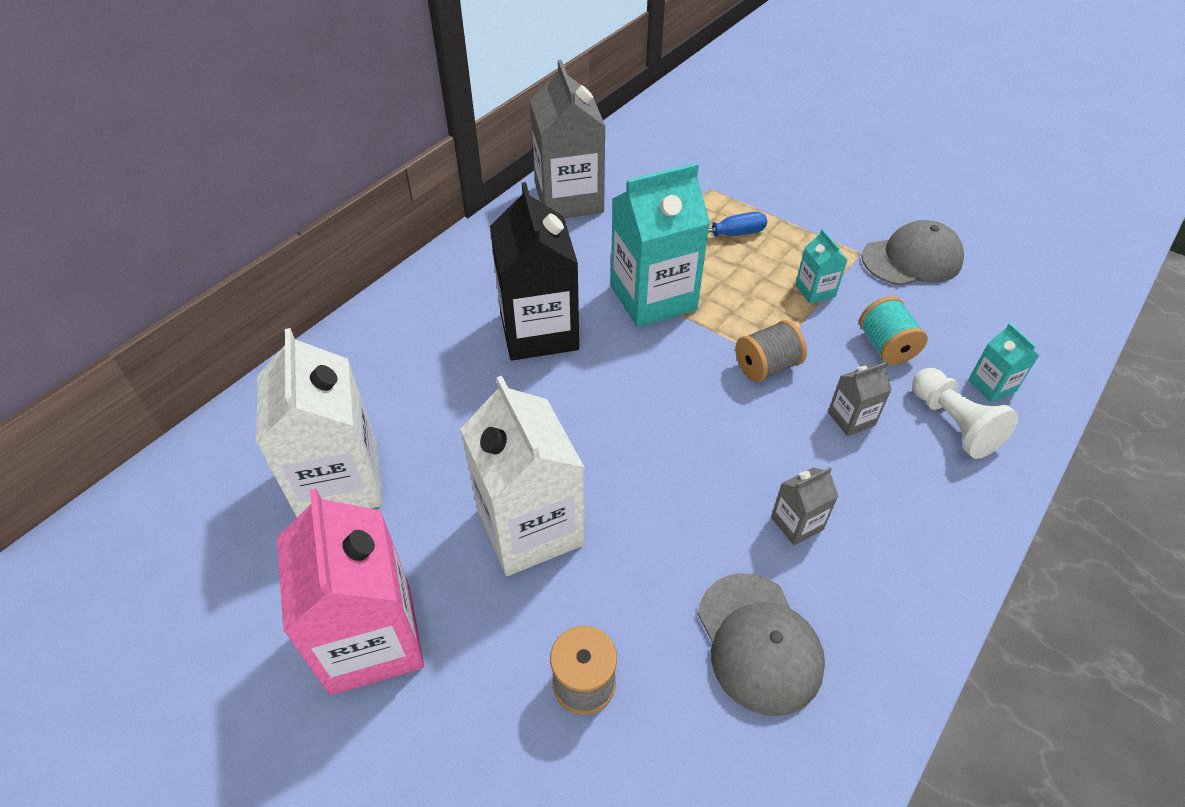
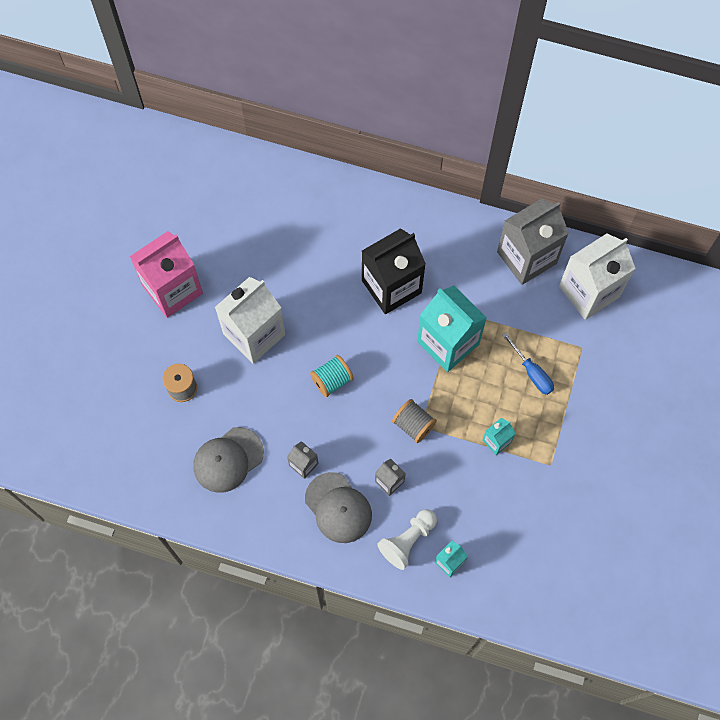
camera: 70 degrees right, 20 degrees up
white carton [256,328,383,517] -> white carton moved to [559,234,636,320]
turquoise spool [859,296,928,365] -> turquoise spool moved to [310,355,354,397]
grey cap [862,220,964,286] -> grey cap moved to [305,472,372,543]

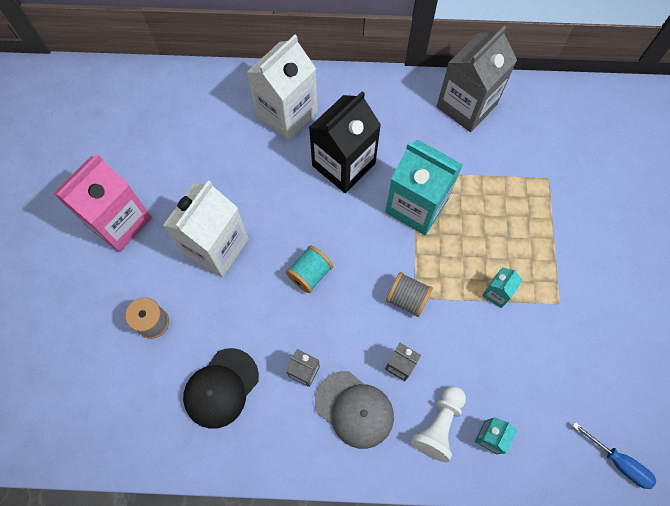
camera: 15 degrees left, 0 degrees up
grey cap [193,427,264,493] -> black cap [183,348,259,429]
blue screwdriver [502,332,554,395] -> blue screwdriver moved to [572,422,656,489]
white carton [559,234,636,320] -> white carton moved to [246,35,318,141]

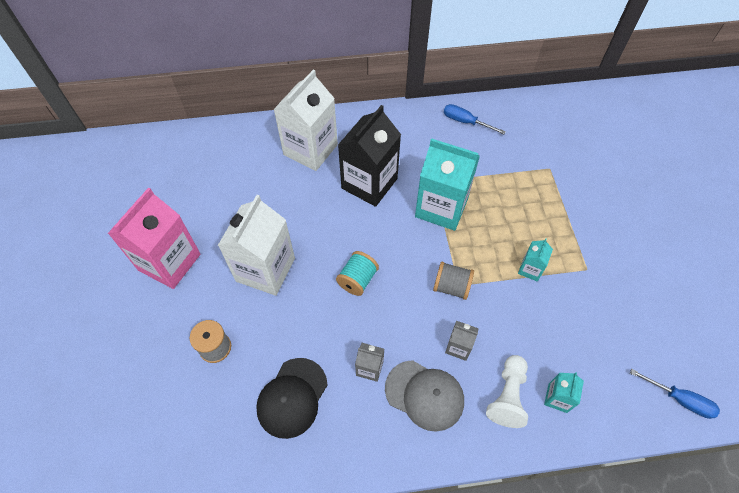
camera: 10 degrees left, 10 degrees down
grey carton [437,26,517,132] -> blue screwdriver [444,104,506,134]

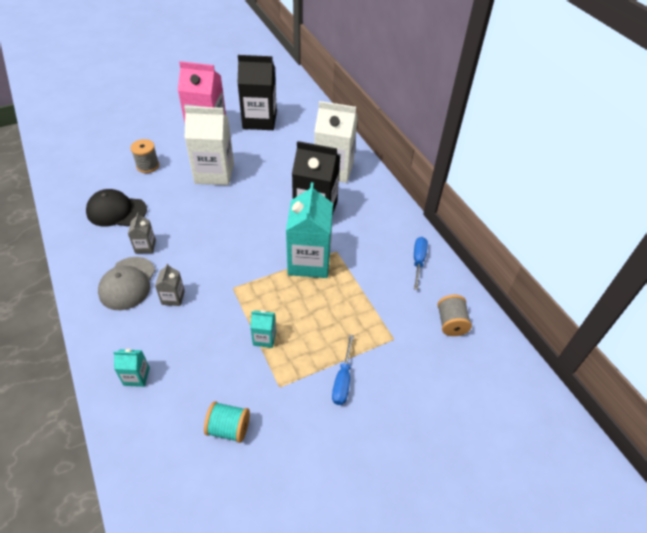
camera: 70 degrees right, 10 degrees down
turquoise spool [336,251,379,296] -> turquoise spool moved to [204,401,250,443]
grey spool [433,262,474,300] -> grey spool moved to [437,295,472,336]
white pawn [486,355,528,428] -> none
blue screwdriver [630,369,720,419] -> blue screwdriver moved to [332,335,354,405]
none -> black carton [237,55,277,130]

